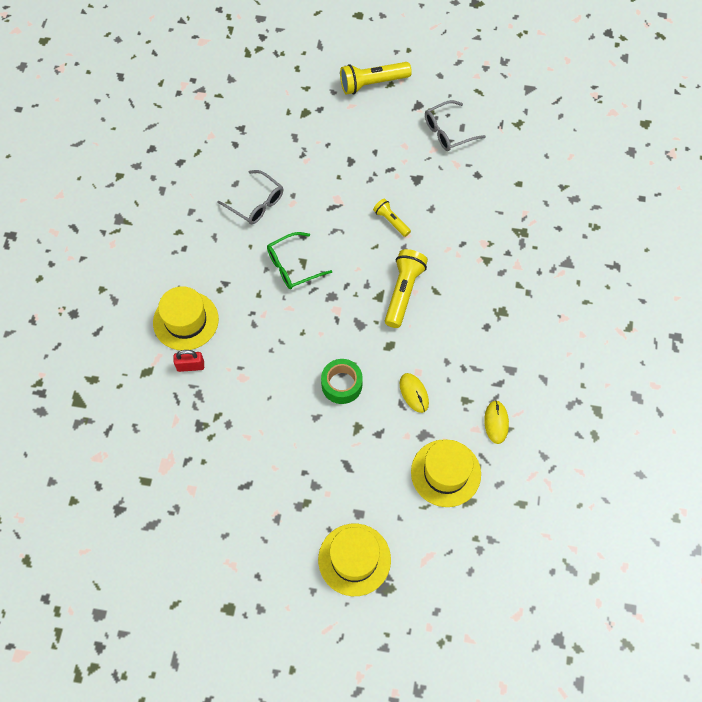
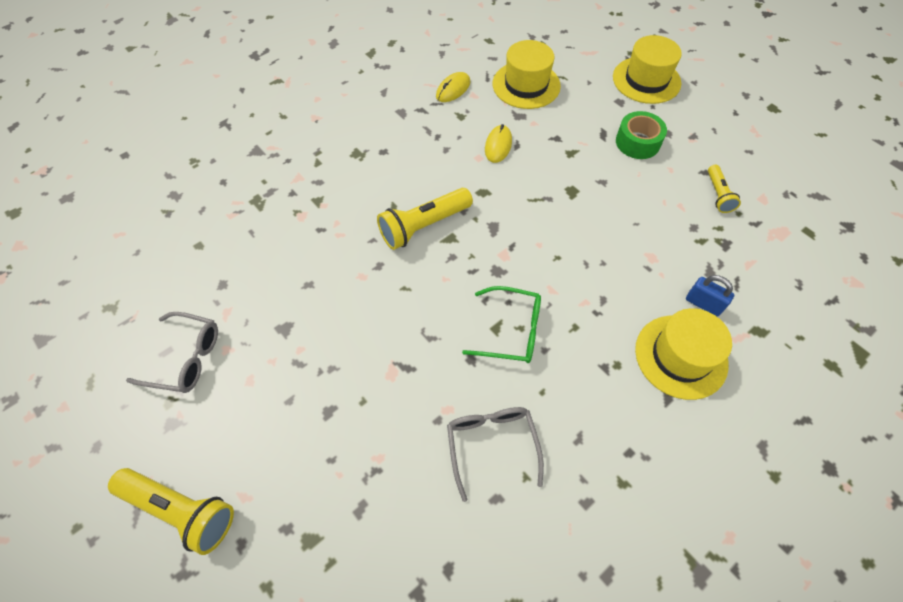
camera: 140 degrees left, 5 degrees down
red padlock [174,350,204,372] -> blue padlock [686,275,734,317]
green tape [321,359,363,404] -> green tape moved to [616,111,667,159]
yellow flashlight [373,198,411,237] -> yellow flashlight moved to [708,165,741,213]

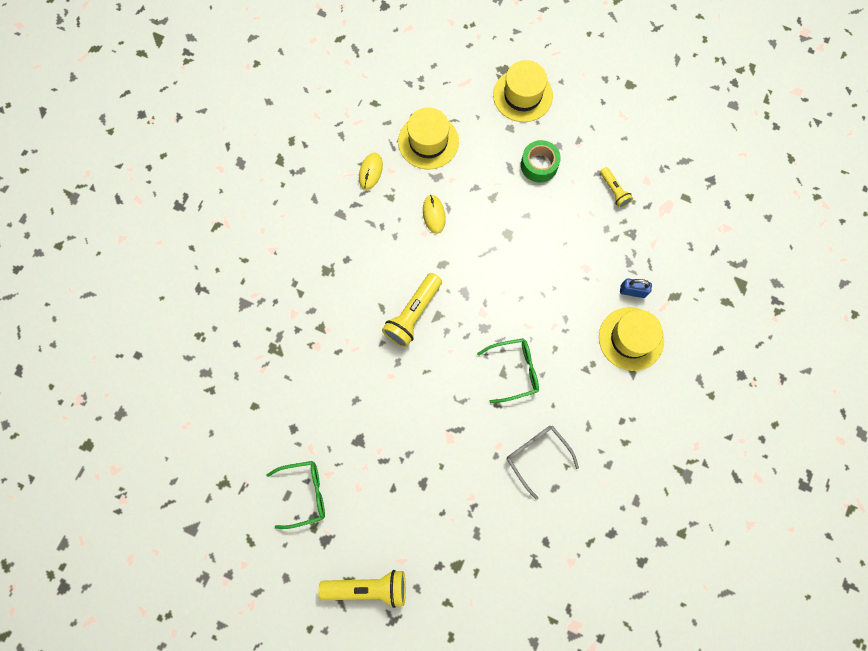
camera: 25 degrees left, 15 degrees up
grey glasses [126,312,218,393] -> green glasses [266,461,325,529]

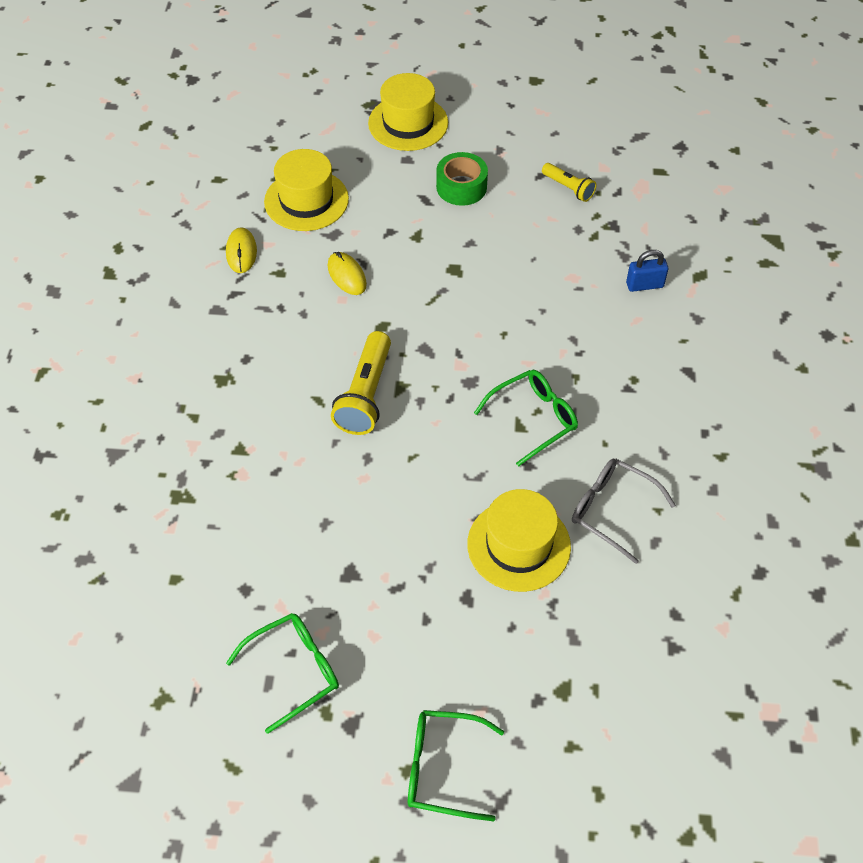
camera: 20 degrees left, 20 degrees down
yellow flashlight [318,570,406,608] -> green glasses [408,710,504,821]
yellow hat [599,307,664,371] -> yellow hat moved to [467,489,571,592]

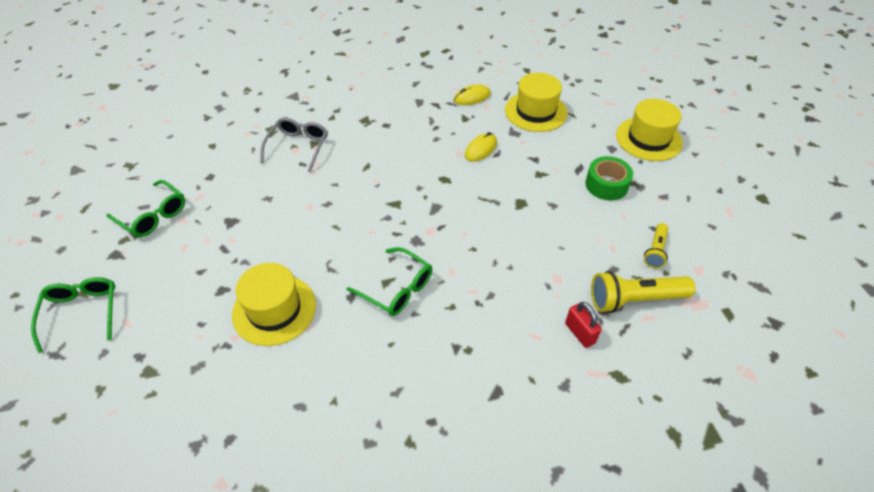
camera: 70 degrees right, 5 degrees down
yellow flashlight [331,331,391,435] -> yellow flashlight moved to [591,271,696,313]
grey glasses [572,459,676,564] -> grey glasses moved to [260,118,328,172]
blue padlock [626,250,668,292] -> red padlock [565,302,602,348]

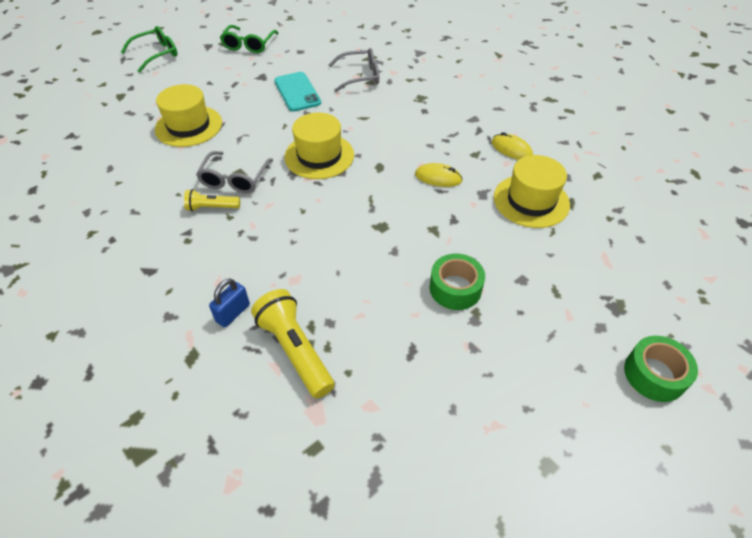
camera: 65 degrees right, 0 degrees up
green glasses [346,247,432,316] -> grey glasses [196,151,273,193]
red padlock [565,302,602,348] -> blue padlock [209,278,250,328]
yellow hat [616,99,683,161] -> yellow hat moved to [285,113,354,179]
yellow flashlight [644,223,668,268] -> yellow flashlight moved to [184,189,240,211]
none -> turquoise phone [274,72,321,112]
none -> green tape [624,336,698,402]

